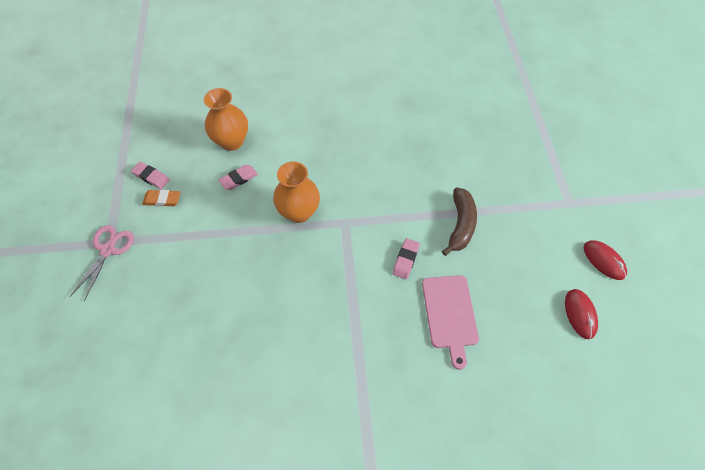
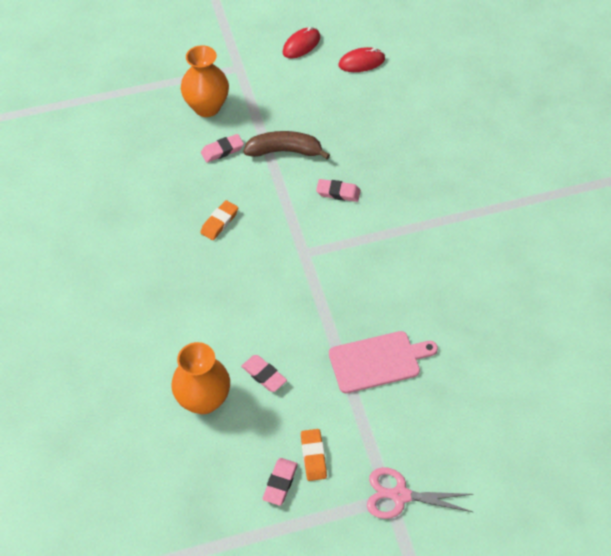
camera: 100 degrees left, 5 degrees down
orange vase [273,162,320,223] -> orange vase moved to [181,45,229,117]
pink cutting board [422,275,479,370] -> pink cutting board moved to [329,331,438,393]
none -> orange eraser [200,200,238,240]
none -> pink eraser [201,134,244,163]

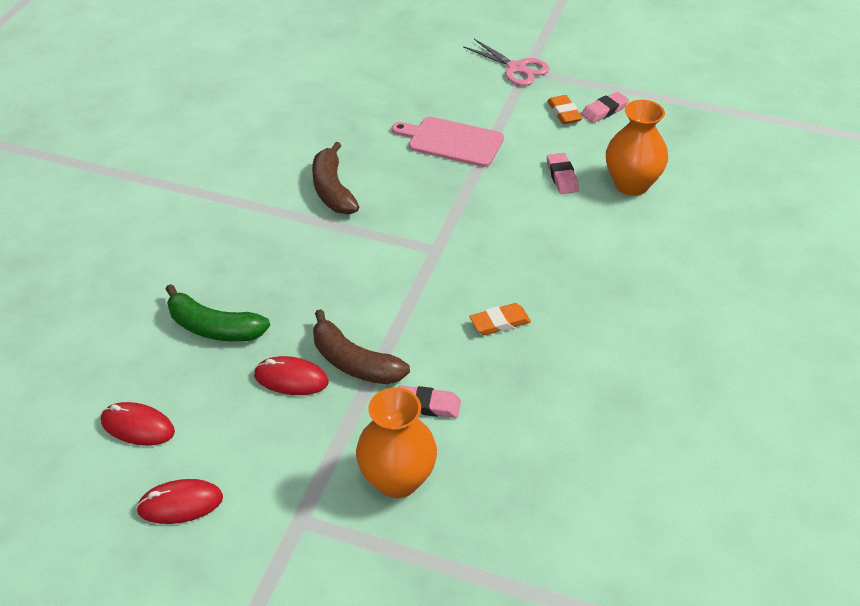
camera: 145 degrees left, 10 degrees down
orange eraser [301,429,327,481] -> orange eraser turned 45 degrees counterclockwise [547,95,582,124]
pink eraser [316,179,361,202] -> none
none -> green banana [166,284,270,342]
none -> red mouse [254,356,329,395]
none -> brown banana [312,142,359,214]

